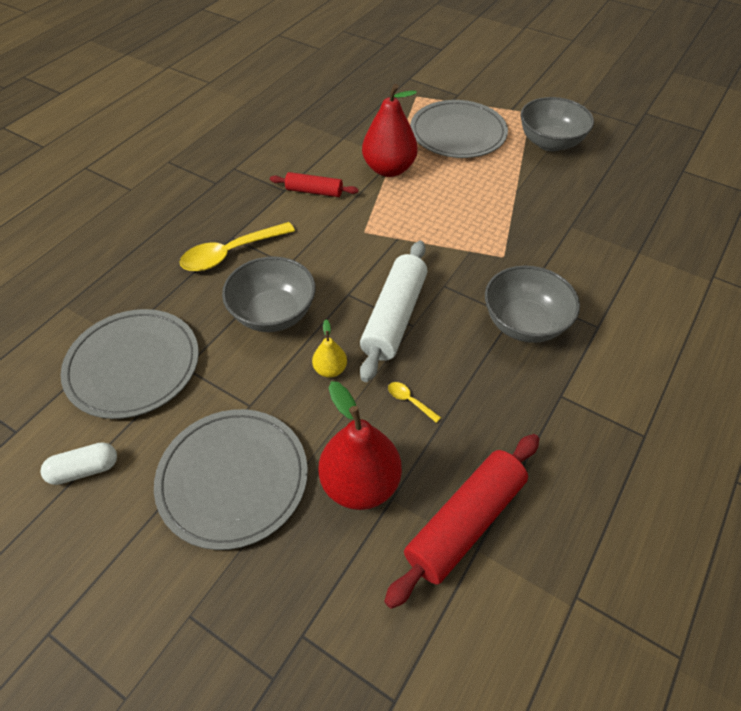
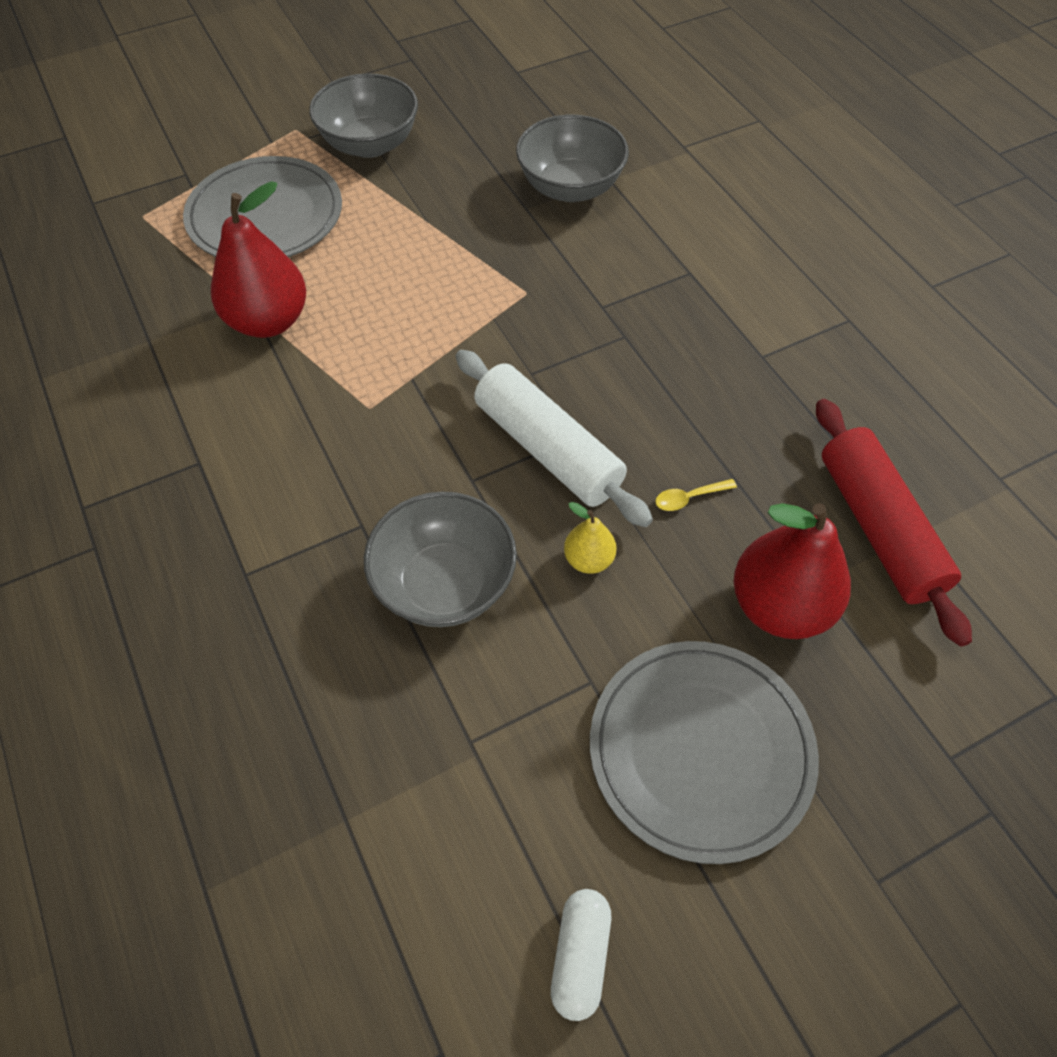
camera: 60 degrees left, 5 degrees up
grey plate [61,309,199,419] -> none
yellow spoon [180,222,295,271] -> none
red rolling pin [270,172,359,197] -> none
grey bowl [485,266,580,343] -> grey bowl moved to [516,115,629,202]

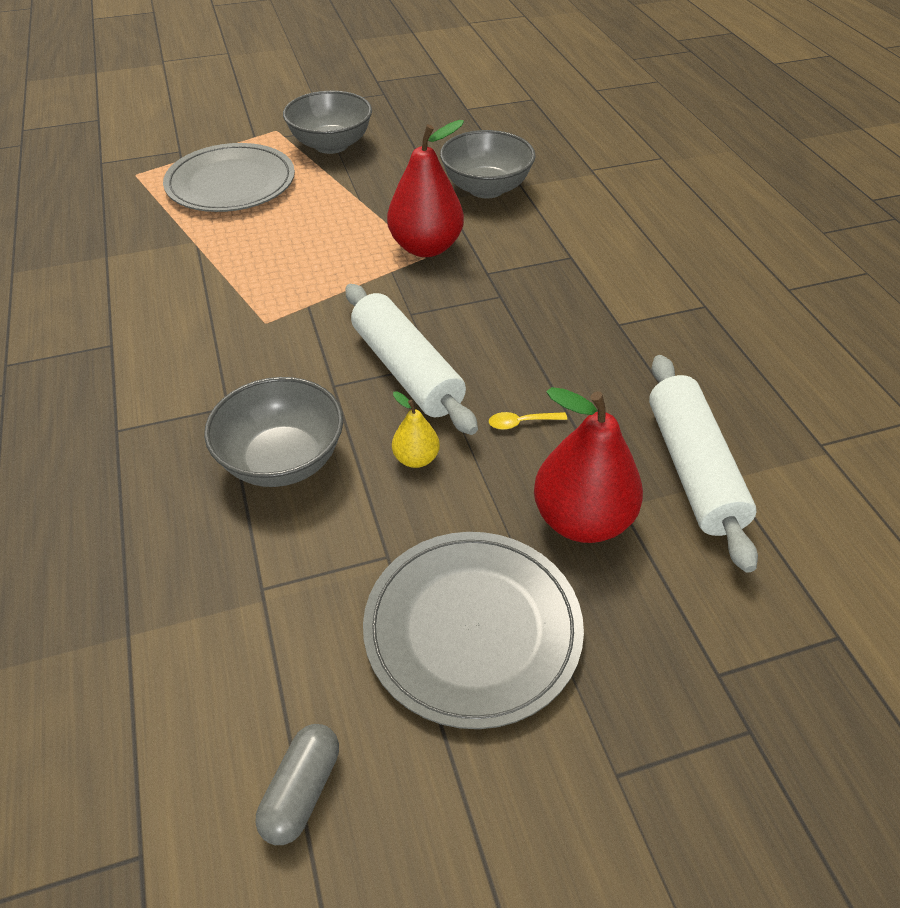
camera: 10 degrees right, 10 degrees down
red pear [211,181,306,338] -> red pear moved to [387,120,464,257]
white capsule [551,889,611,1021] -> grey capsule [256,724,339,845]
red rolling pin [816,399,972,647] -> white rolling pin [649,355,758,573]

